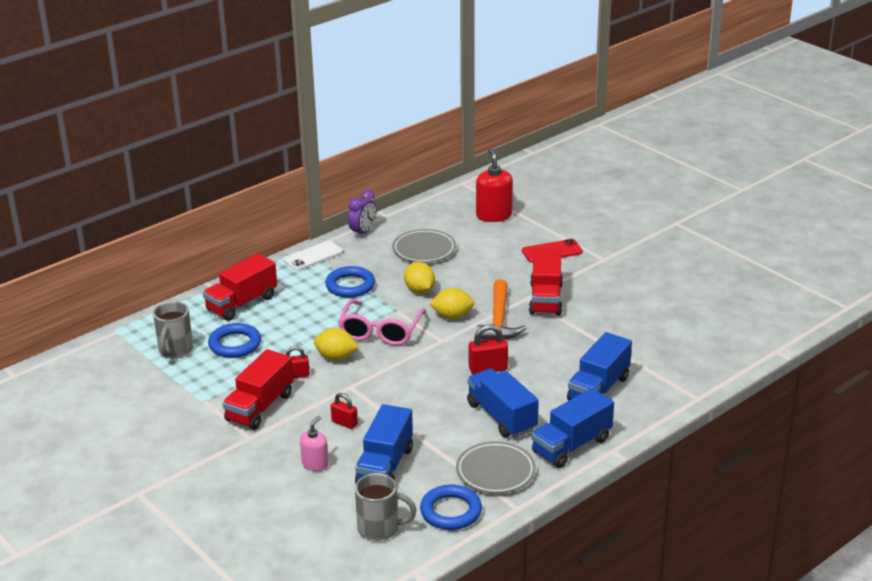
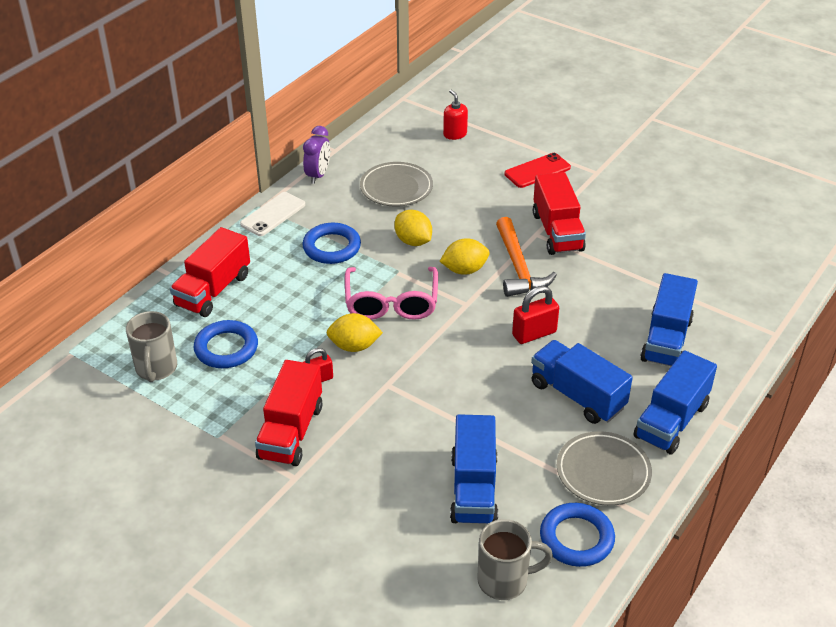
camera: 15 degrees left, 10 degrees up
pink soap dispenser [300,416,328,471] -> none
red padlock [331,393,358,429] -> none
red soap dispenser [476,148,513,222] -> red soap dispenser [443,90,468,140], size x0.60

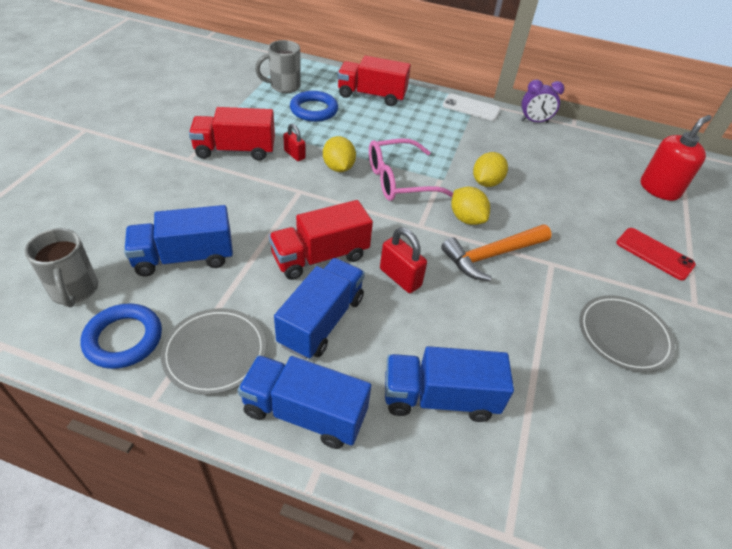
camera: 70 degrees right, 5 degrees up
blue ring [302,223,361,264] -> none
grey plate [360,162,433,207] -> grey plate moved to [579,295,675,372]
red soap dispenser [443,90,468,140] -> red soap dispenser [641,115,712,201], size x1.66
red truck [533,172,586,255] -> red truck moved to [269,200,373,280]

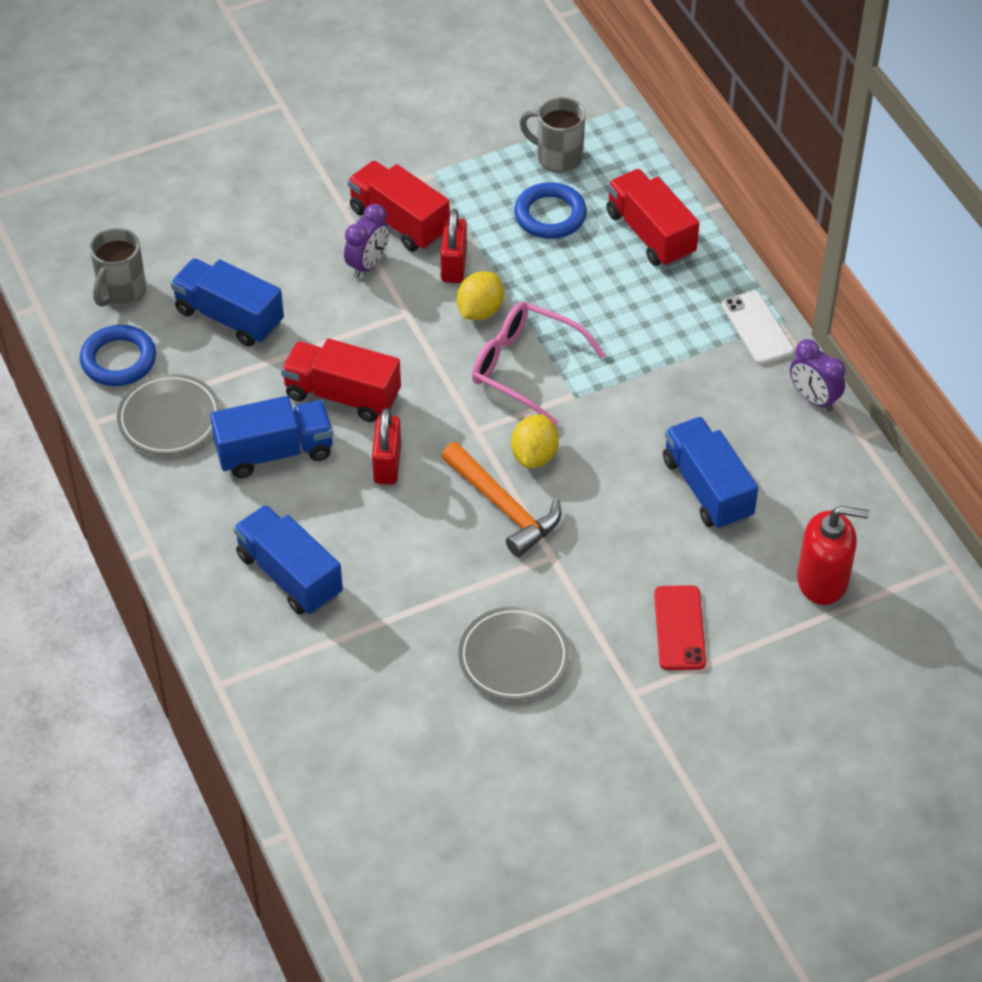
camera: 50 degrees right, 5 degrees up
blue truck [238,355,371,449] -> blue truck moved to [663,417,758,530]
red padlock [283,124,306,161] -> red padlock [440,209,467,283], size x1.51
orange hammer [441,224,552,281] -> orange hammer turned 150 degrees counterclockwise [441,442,561,557]
yellow lemon [473,152,508,187] -> none
none -> purple clock [344,204,390,278]

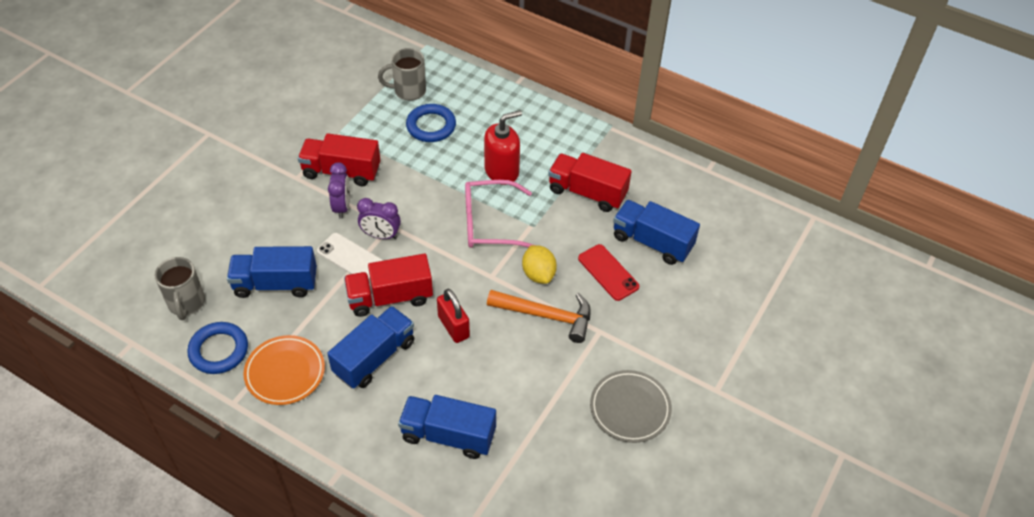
camera: 35 degrees left, 0 degrees up
grey plate [117,374,220,455] -> orange plate [243,335,325,405]
red padlock [440,209,467,283] -> none
yellow lemon [457,271,504,320] -> none
red truck [606,169,699,267] -> red truck moved to [548,153,632,212]
red phone [654,585,706,670] -> red phone moved to [578,244,639,301]
white phone [722,291,794,365] -> white phone moved to [317,233,383,280]
purple clock [790,339,846,412] -> purple clock moved to [357,198,401,239]
red soap dispenser [797,506,869,605] -> red soap dispenser moved to [484,110,522,185]

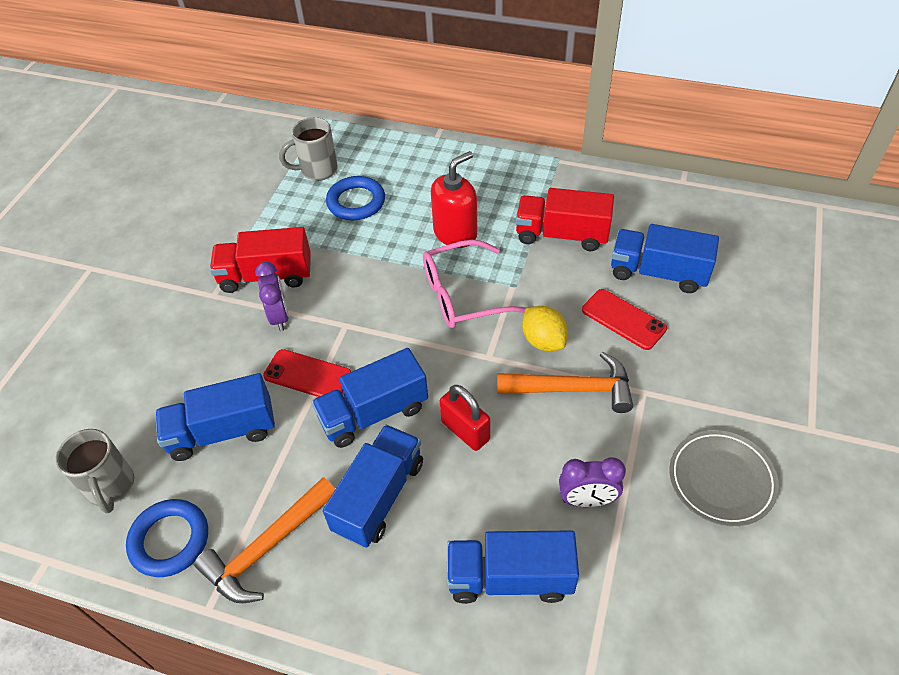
camera: 10 degrees left, 0 degrees up
orange plate [243,335,325,405] -> orange hammer [194,477,335,603]
white phone [317,233,383,280] -> red phone [263,349,351,397]
red truck [344,254,433,317] -> blue truck [312,348,428,448]
purple clock [357,198,401,239] -> purple clock moved to [559,457,626,507]

